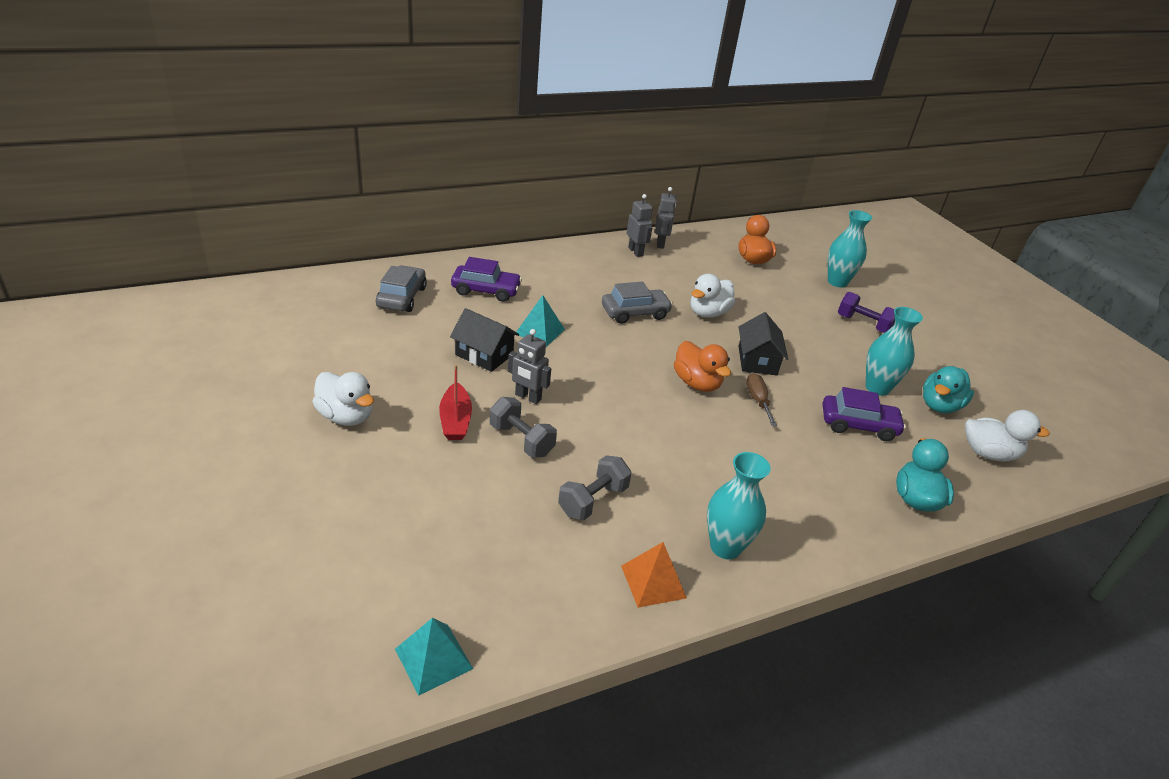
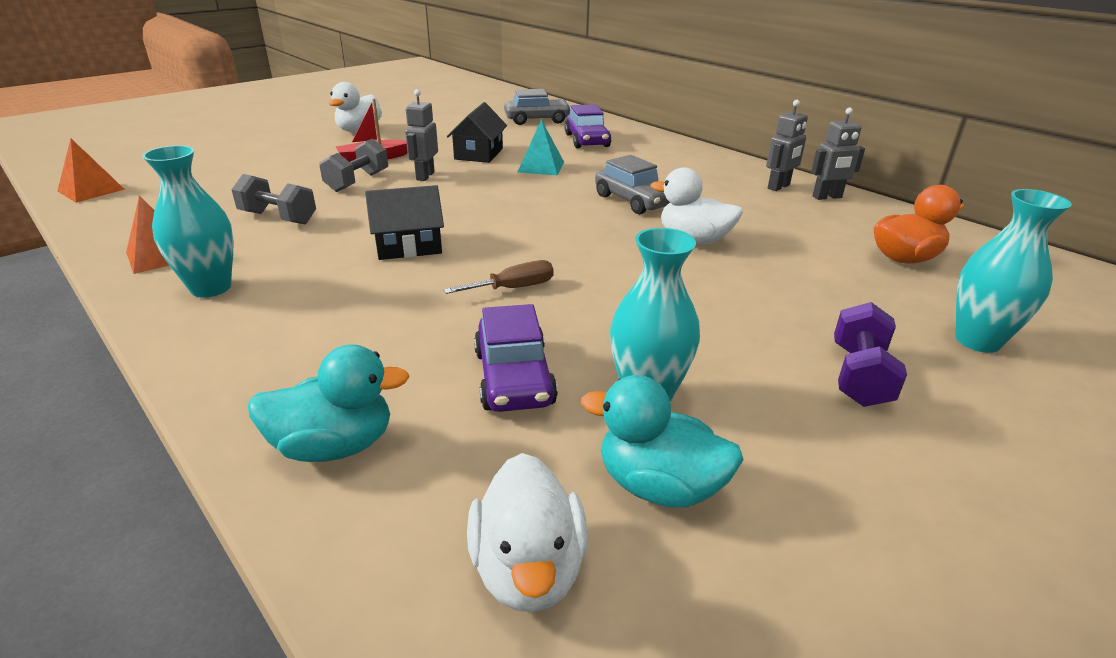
camera: 75 degrees right, 5 degrees down
turquoise pyramid [395,618,473,696] -> orange pyramid [57,139,125,203]
orange duck [674,341,731,392] -> none
black house [738,312,788,375] -> black house moved to [365,185,444,260]

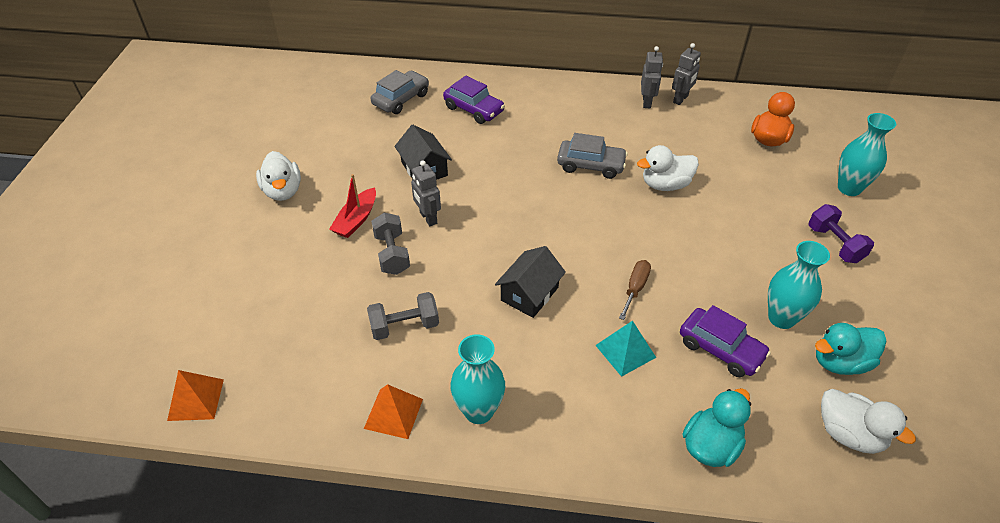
camera: 40 degrees left, 15 degrees up
turquoise pyramid [518,120,564,175] -> turquoise pyramid moved to [595,321,656,377]

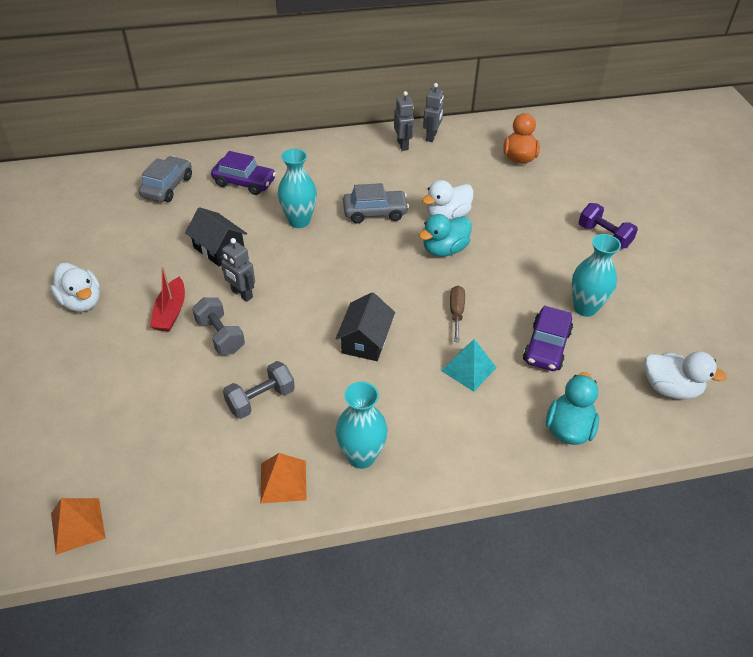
camera: 20 degrees left, 0 degrees up
purple car [680,305,771,377] -> purple car turned 90 degrees clockwise [523,306,573,371]
turquoise duck [815,323,886,375] -> turquoise duck moved to [419,214,472,257]
turquoise vase [838,113,896,196] -> turquoise vase moved to [278,149,317,228]

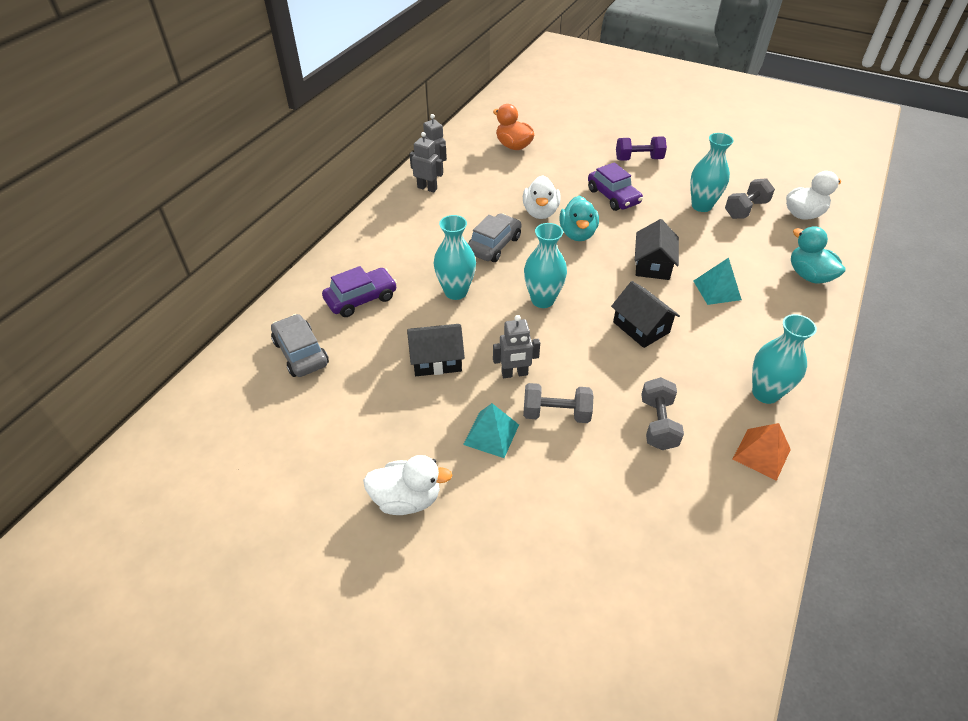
camera: 50 degrees left, 0 degrees up
orange pyramid [51,498,106,555] -> none
red boat [150,267,185,332] -> turquoise pyramid [463,403,519,458]
brown screwdriver [450,286,465,342] -> black house [635,219,679,280]
purple car [523,306,573,371] -> purple car moved to [588,162,643,211]
none -> turquoise vase [524,223,567,308]
none -> grey dumbbell [725,178,775,219]

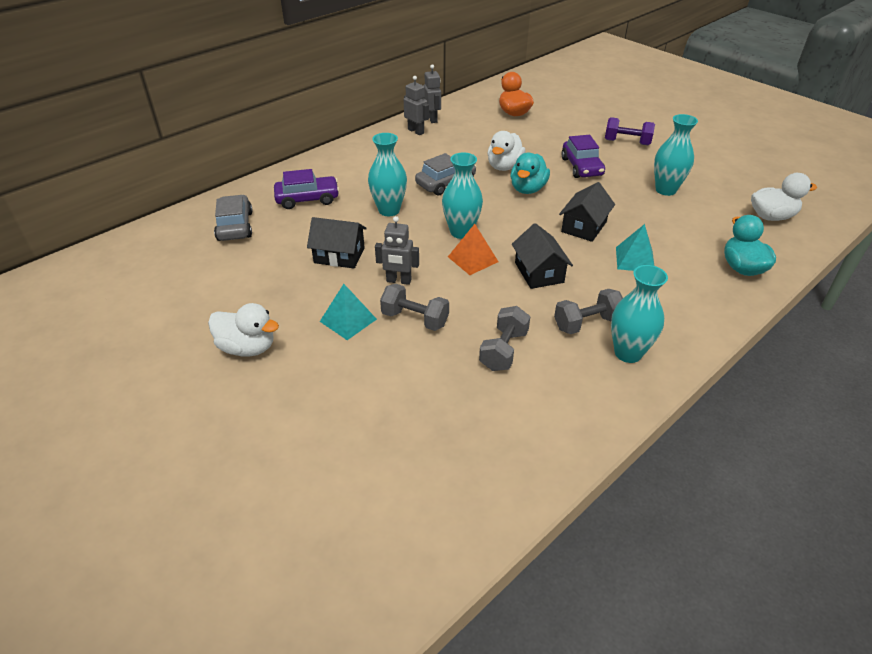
camera: 20 degrees right, 5 degrees down
grey dumbbell [725,178,775,219] -> grey dumbbell moved to [554,289,623,334]
orange pyramid [733,423,791,481] -> orange pyramid moved to [448,224,499,275]

